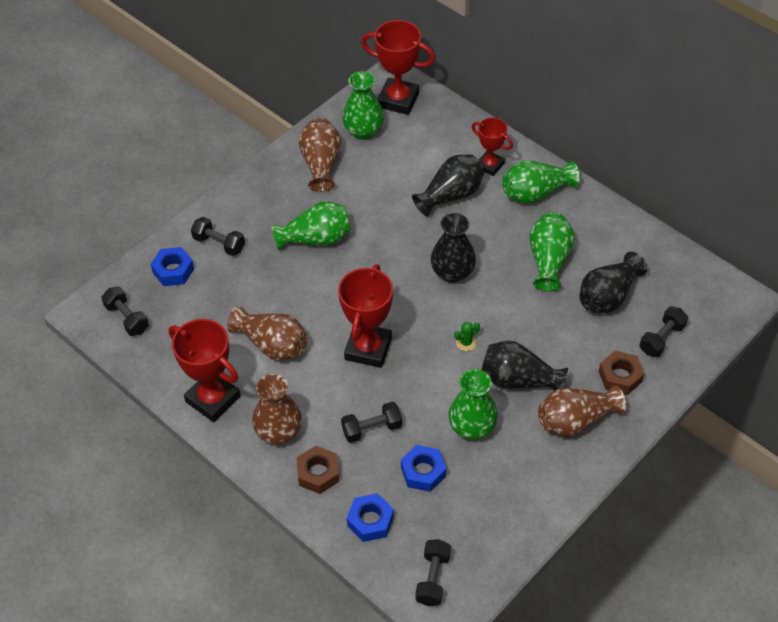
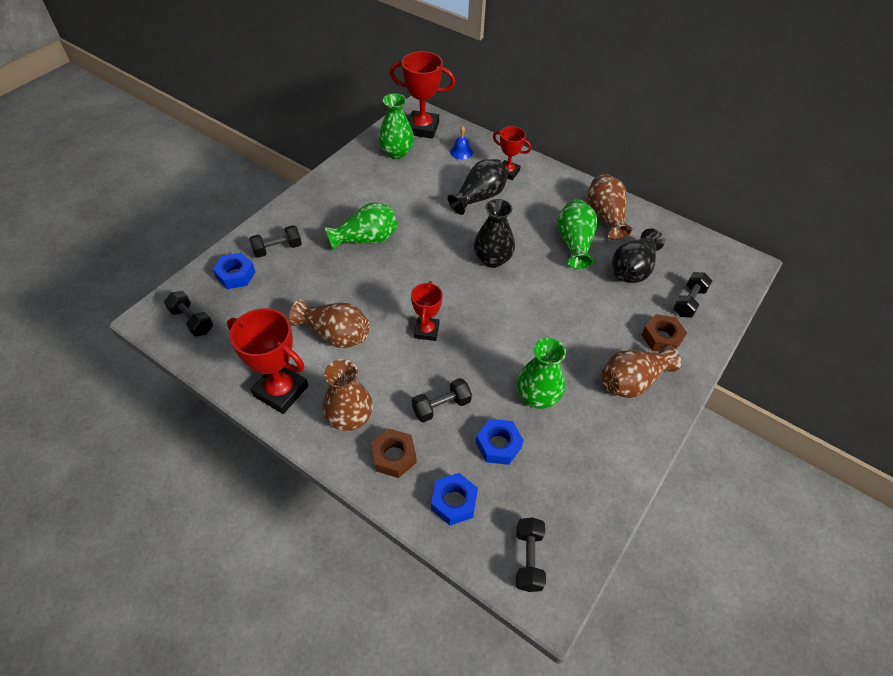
camera: 10 degrees left, 0 degrees up
black dumbbell [191,217,245,256] -> black dumbbell turned 45 degrees counterclockwise [249,225,302,258]
brown vase [299,118,341,192] -> brown vase moved to [587,174,632,240]
red trophy [338,264,393,368] -> red trophy [411,281,443,341], size x0.61
green cactus [454,322,480,351] -> none
black vase [481,340,568,391] -> none
green vase [502,160,580,204] -> none
none -> blue bell [450,126,473,160]

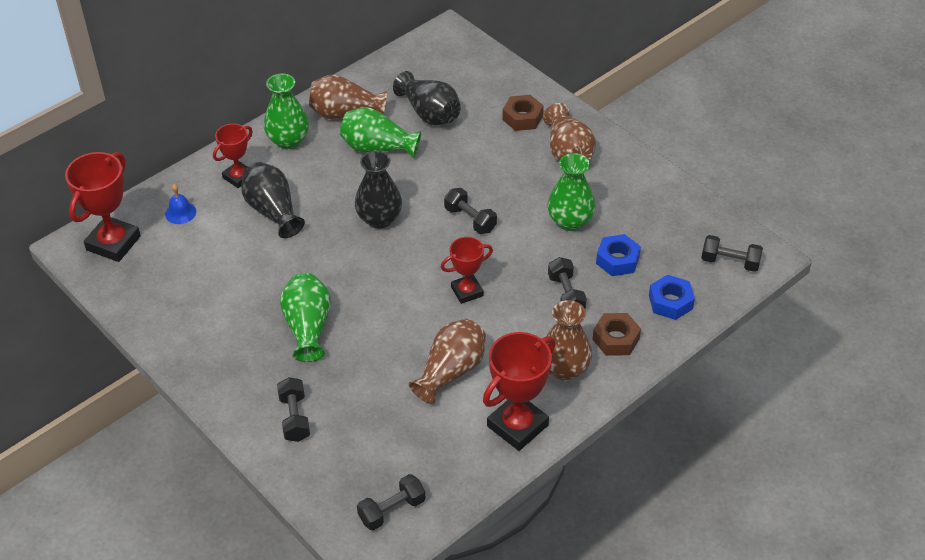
camera: 75 degrees left, 5 degrees down
blue nut [213,252,255,289] -> none
green vase [378,93,414,159] -> green vase moved to [264,74,309,149]
red trophy [411,281,443,341] -> red trophy turned 45 degrees counterclockwise [441,237,493,304]
black dumbbell [673,272,712,318] -> black dumbbell moved to [444,188,497,234]

